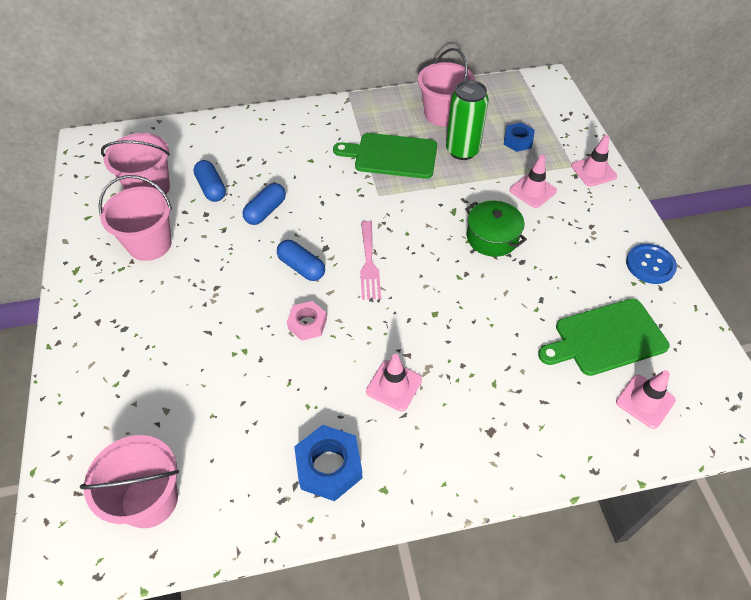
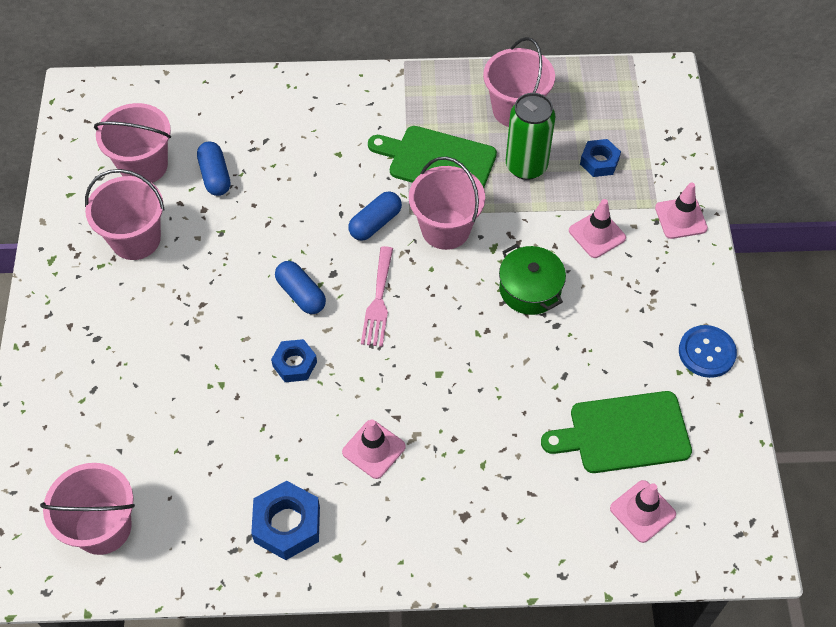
camera: 10 degrees right, 5 degrees up
blue capsule [242,183,286,225] -> blue capsule moved to [348,191,402,241]
pink nut [287,301,327,341] -> blue nut [271,339,317,382]
none -> pink bucket [409,156,485,250]

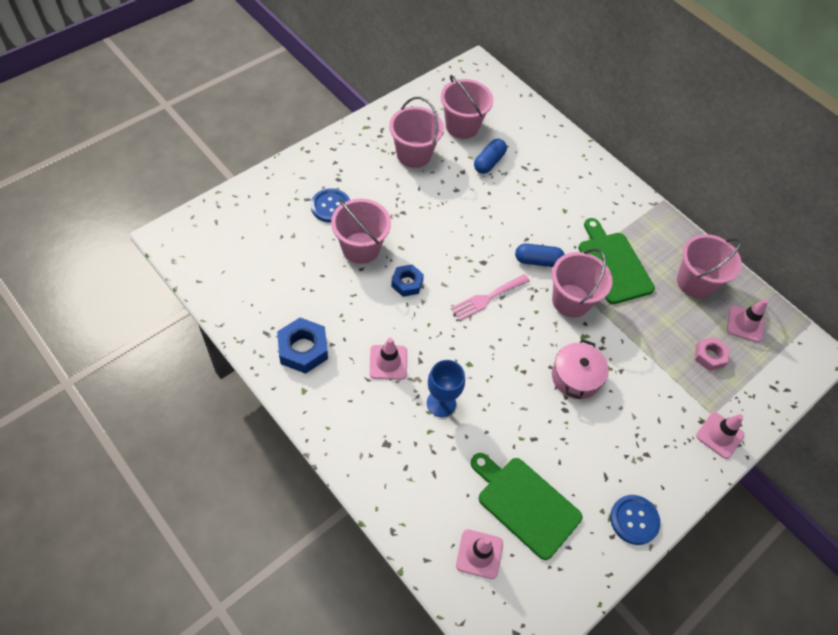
camera: 45 degrees right, 0 degrees up
pink bucket [40,463,135,555] -> pink bucket moved to [331,199,391,264]
blue capsule [275,261,326,314] -> none
green pot [499,244,566,315] -> pink pot [552,339,609,399]
green can [506,93,555,180] -> none
pink traffic cone [569,199,626,258] -> pink traffic cone moved to [727,299,768,342]
blue nut [580,139,621,177] -> pink nut [695,337,729,371]
none -> blue button [311,188,350,223]
none -> blue goblet [427,360,465,417]

